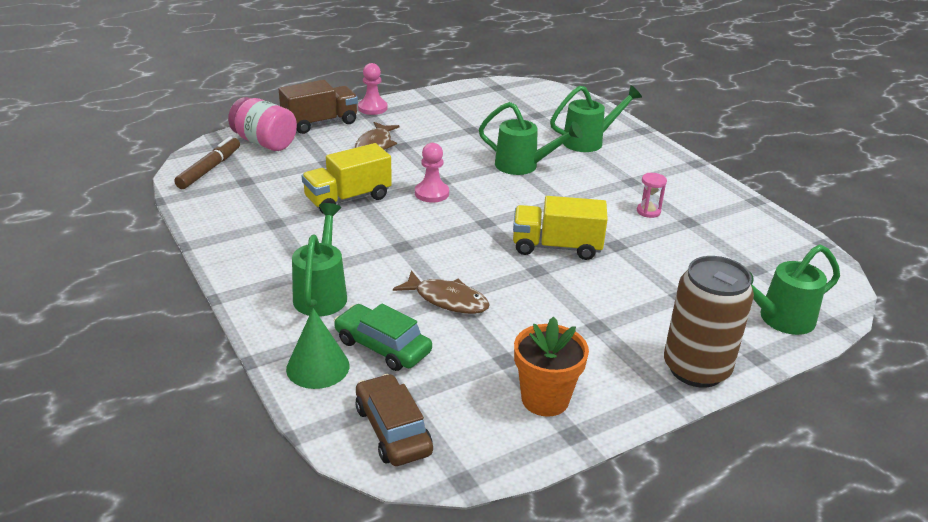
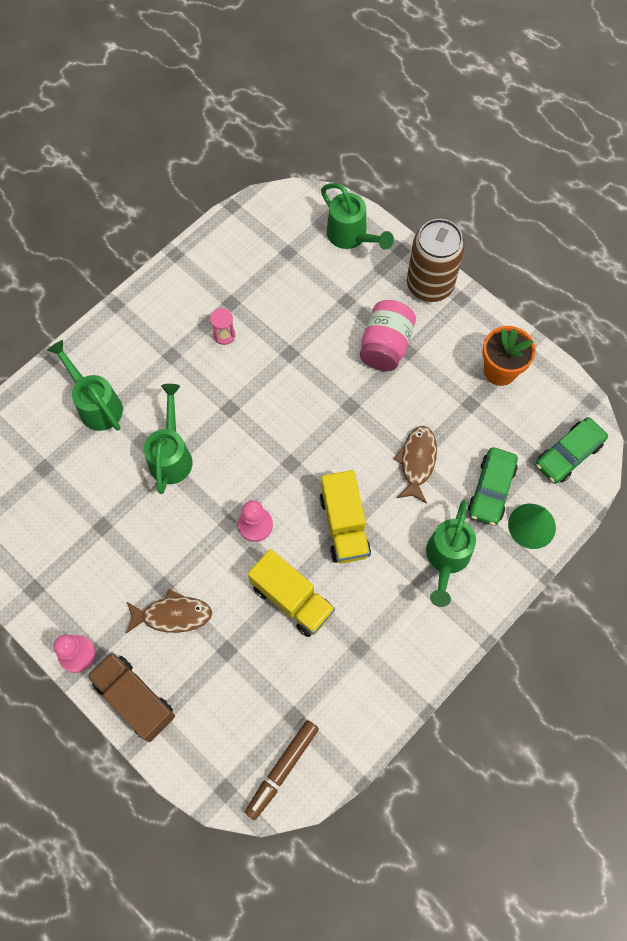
camera: 105 degrees left, 35 degrees up
brown marker [174,136,240,189] -> brown marker turned 60 degrees counterclockwise [245,720,319,820]
pink jar [228,97,297,151] -> pink jar moved to [360,300,416,371]
green watering can [292,203,347,316] -> green watering can turned 60 degrees counterclockwise [426,500,476,607]
brown car [355,374,433,466] -> green car [536,417,608,484]
yellow truck [513,196,608,260] -> yellow truck moved to [320,470,371,563]

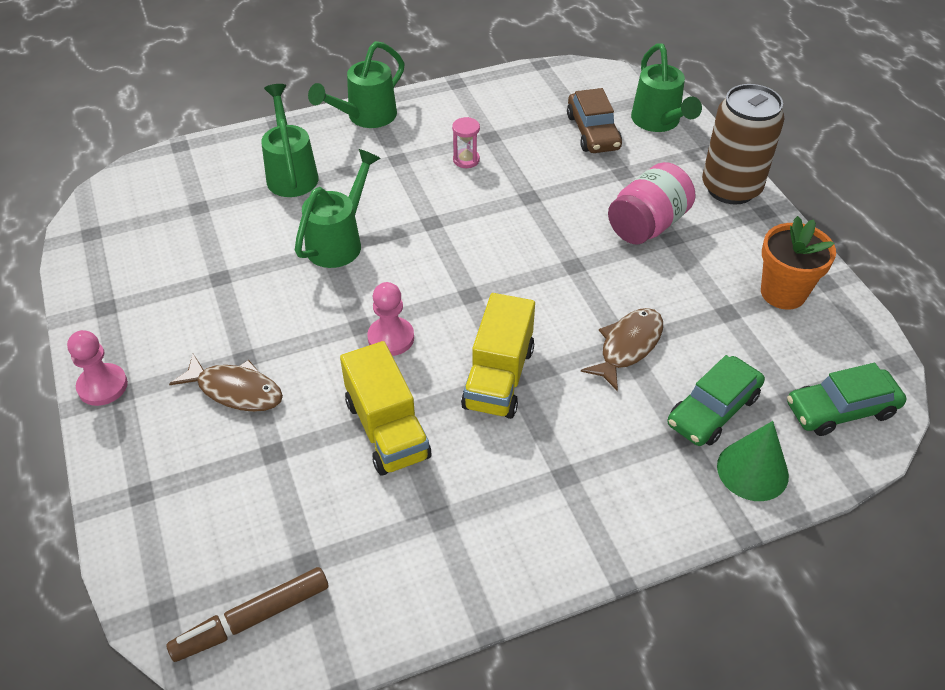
camera: 25 degrees right, 20 degrees down
brown truck [87,652,175,742] -> none
green watering can [426,500,476,607] -> green watering can moved to [308,41,405,128]
none -> brown car [567,88,622,153]

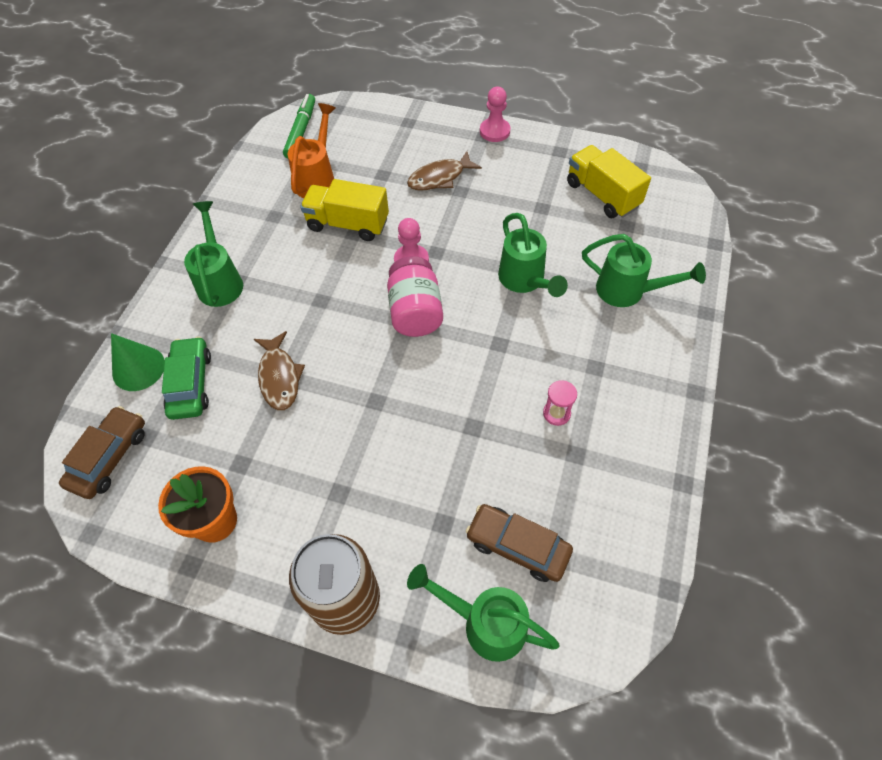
camera: 130 degrees right, 10 degrees up
brown marker [166,567,328,662] -> green marker [283,94,315,159]
green watering can [308,41,405,128] -> green watering can moved to [184,201,243,307]
yellow truck [461,293,535,419] -> yellow truck moved to [567,145,651,218]
pink jar [608,162,695,244] -> pink jar moved to [387,256,443,337]
green car [787,363,907,436] -> brown car [59,406,145,499]
none -> orange watering can [288,103,335,198]

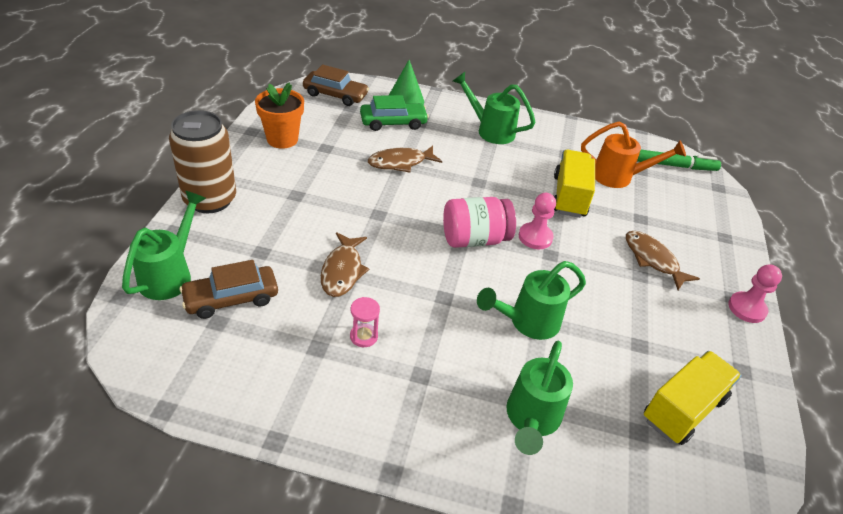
camera: 80 degrees right, 15 degrees down
green watering can [184,201,243,307] -> green watering can turned 135 degrees counterclockwise [453,72,536,144]
brown car [466,504,573,582] -> brown car turned 135 degrees counterclockwise [180,260,278,319]
none -> brown fish [321,232,370,297]

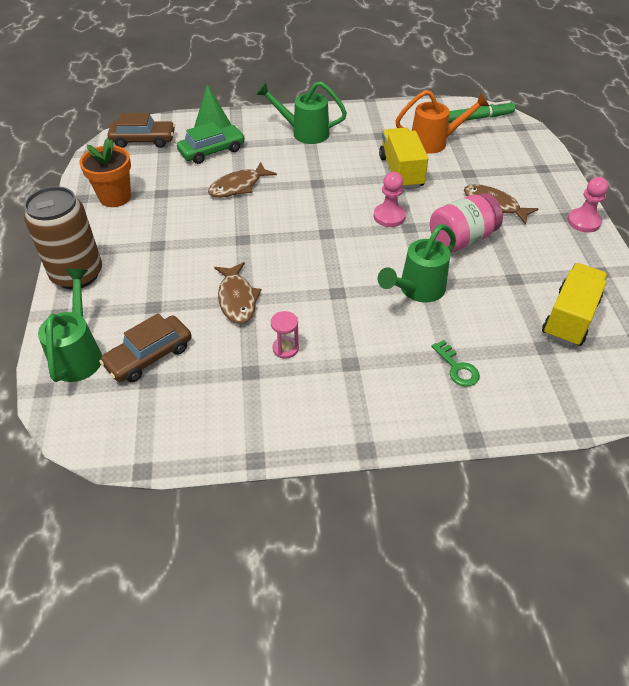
camera: 15 degrees left, 5 degrees up
pink jar [443,197,516,248] -> pink jar moved to [430,193,503,252]
green watering can [506,341,573,455] -> green key [431,340,480,387]

